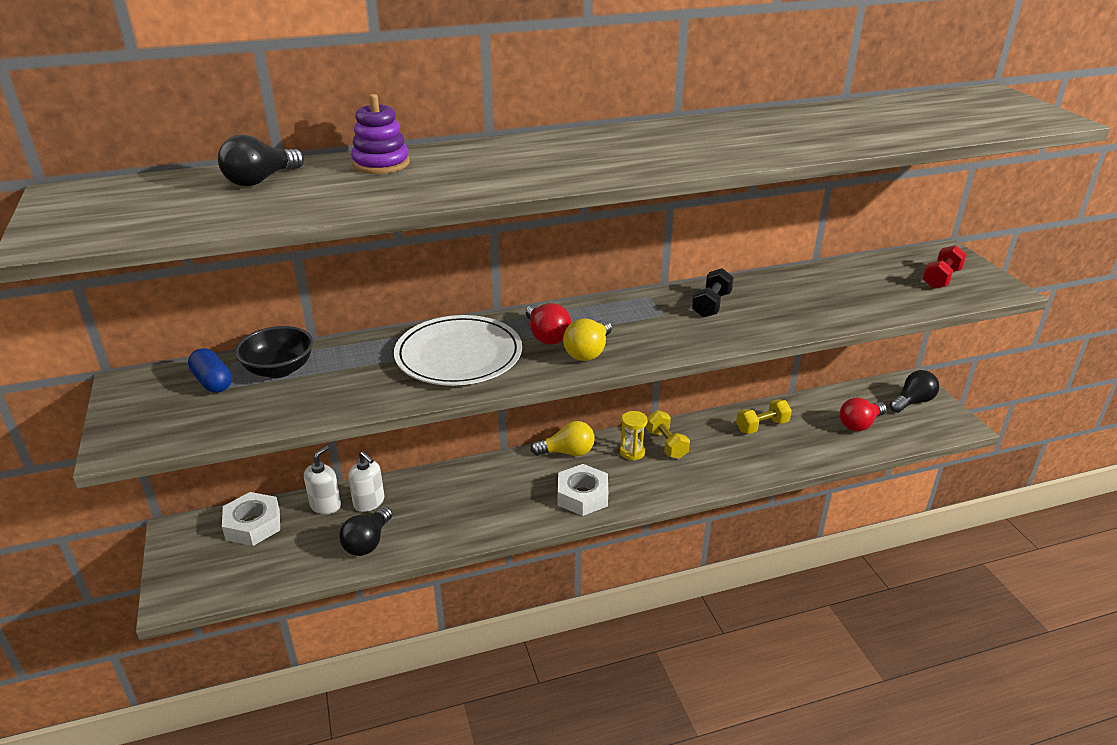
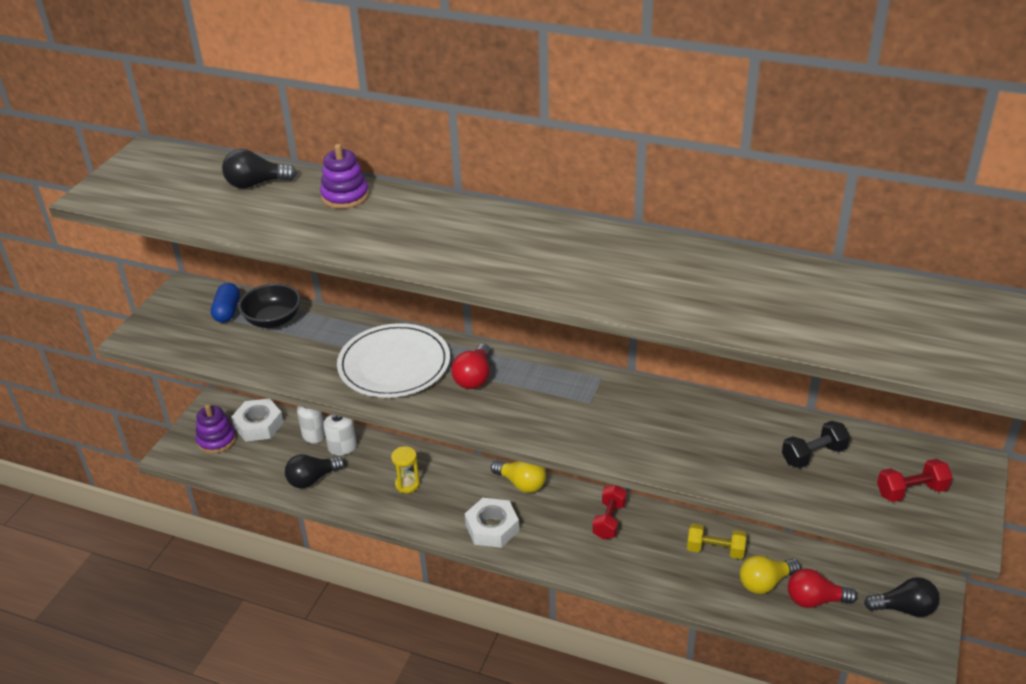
camera: 40 degrees right, 5 degrees up
yellow light bulb [563,319,612,361] -> yellow light bulb moved to [740,555,801,594]
yellow hourglass [620,411,648,461] -> yellow hourglass moved to [391,446,420,493]
yellow dumbbell [646,410,690,459] -> red dumbbell [592,485,627,540]
black dumbbell [692,268,734,318] -> black dumbbell moved to [782,421,850,468]
none -> purple stacking toy [196,404,236,454]

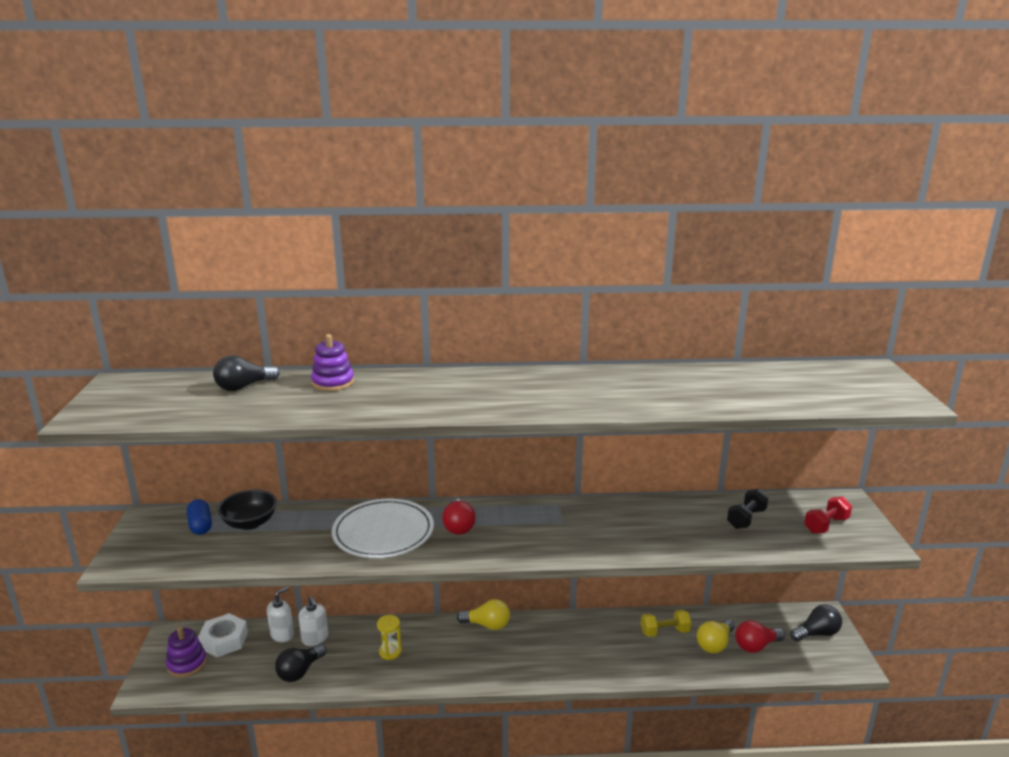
camera: 25 degrees left, 15 degrees down
white nut [465,498,519,548] -> none
red dumbbell [592,485,627,540] -> none

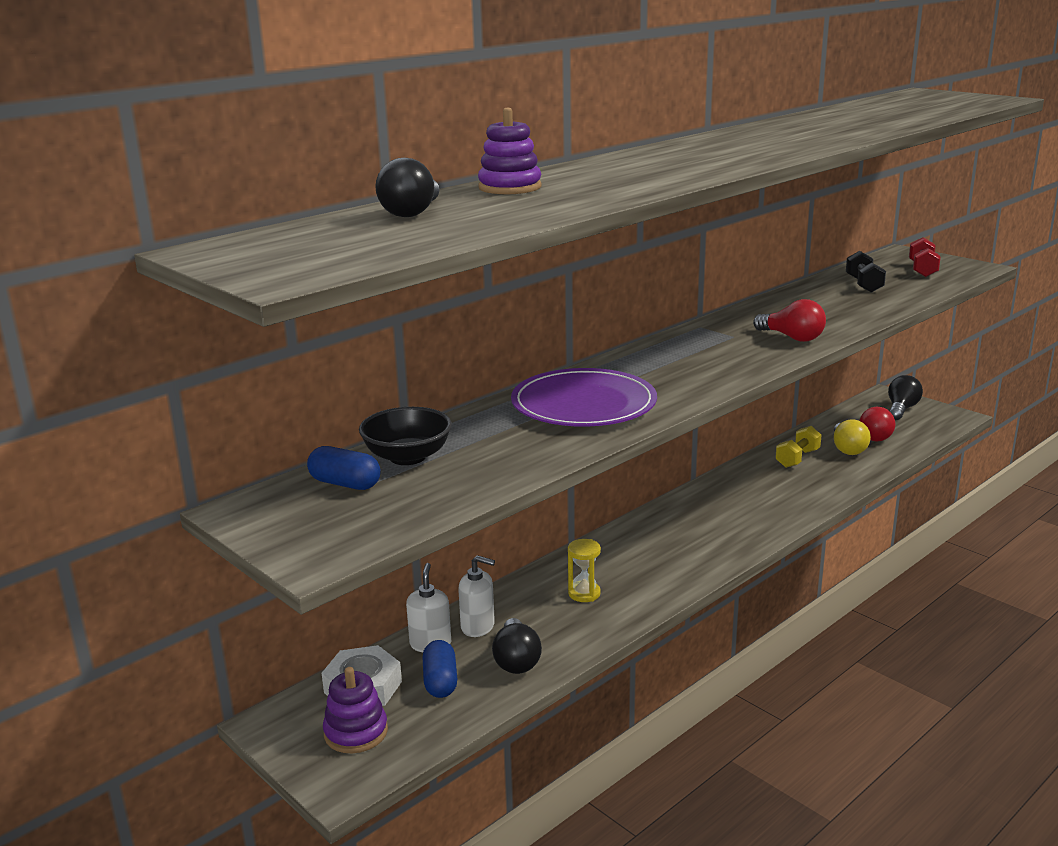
camera: 40 degrees left, 0 degrees up
white plate [332,499,434,558] -> purple plate [511,368,657,427]
red light bulb [442,498,476,535] -> red light bulb moved to [753,299,826,342]
yellow light bulb [457,599,510,630] -> none
none -> blue capsule [423,640,457,698]

